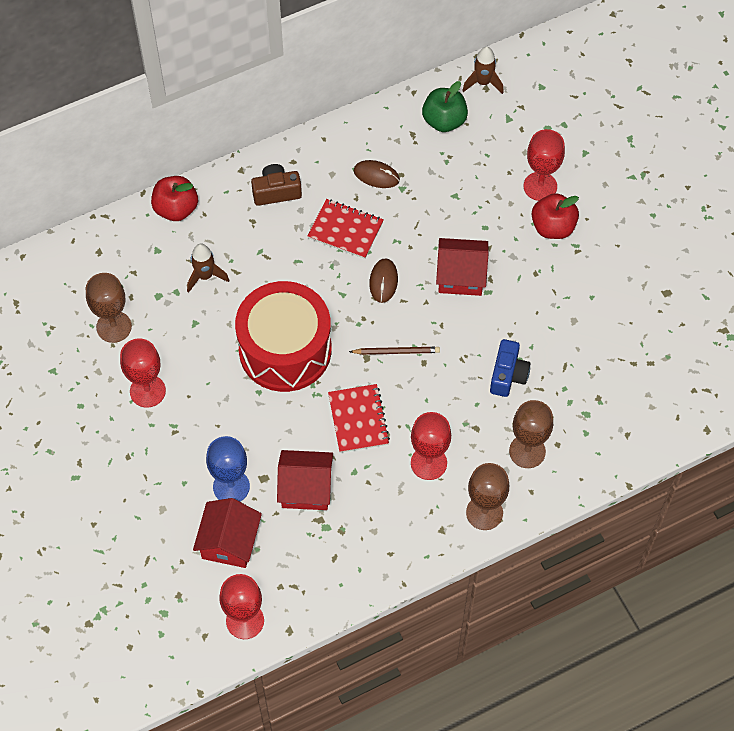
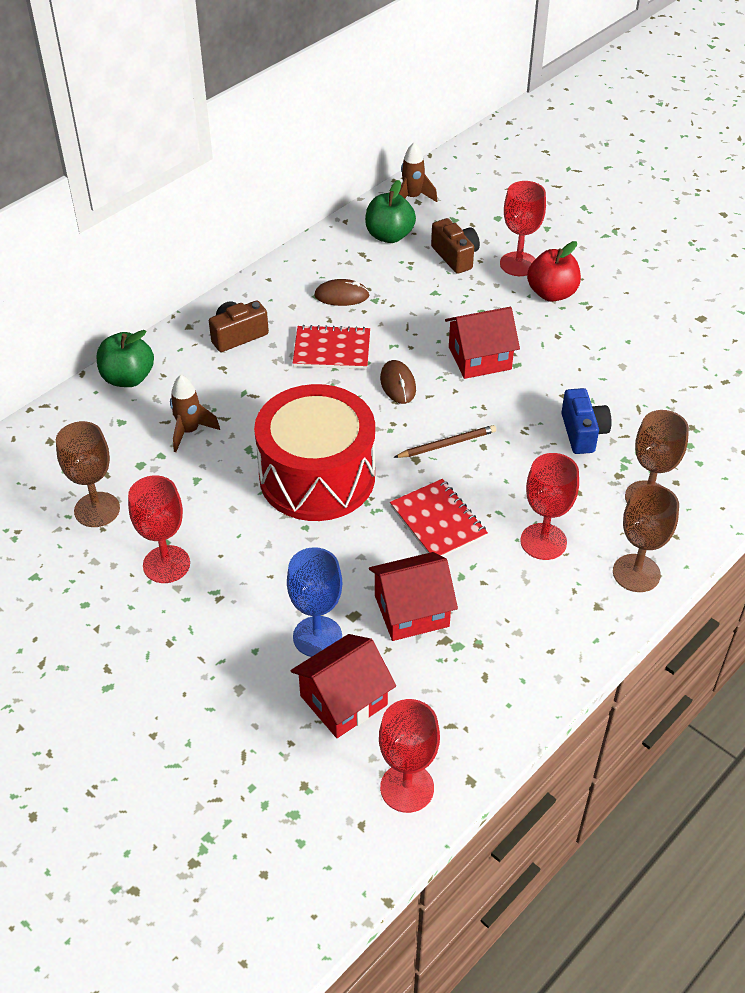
camera: 20 degrees left, 15 degrees down
red apple [151,176,198,221] -> green apple [97,330,154,387]
red house [193,498,262,568] -> red house turned 60 degrees clockwise [291,634,396,738]
none -> brown camera [431,218,480,274]

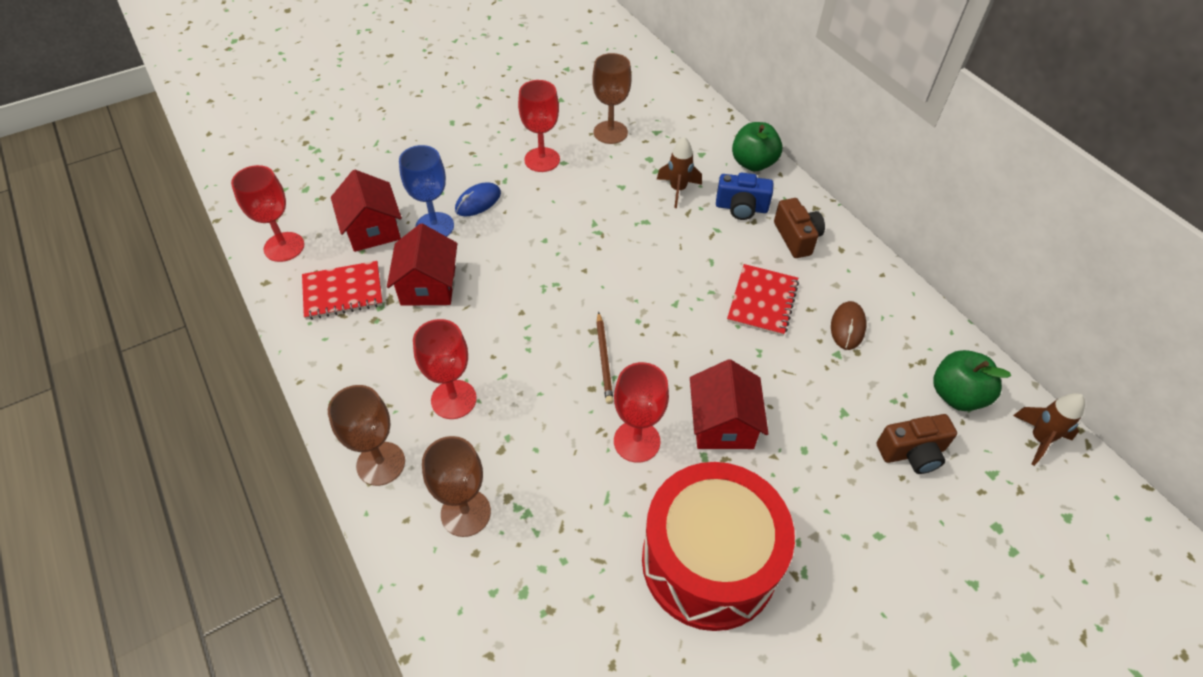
camera: 105 degrees right, 5 degrees up
red drum [254,384,375,521] -> red drum moved to [642,462,795,631]
brown mouse [380,360,416,404] -> none
red notebook [390,479,488,557] -> red notebook moved to [302,261,383,320]
red goblet [500,181,546,276] -> red goblet moved to [614,362,669,463]
red apple [527,241,581,302] -> none
blue camera [561,388,612,454] -> blue camera moved to [716,172,774,220]
none -> blue mouse [455,182,501,217]

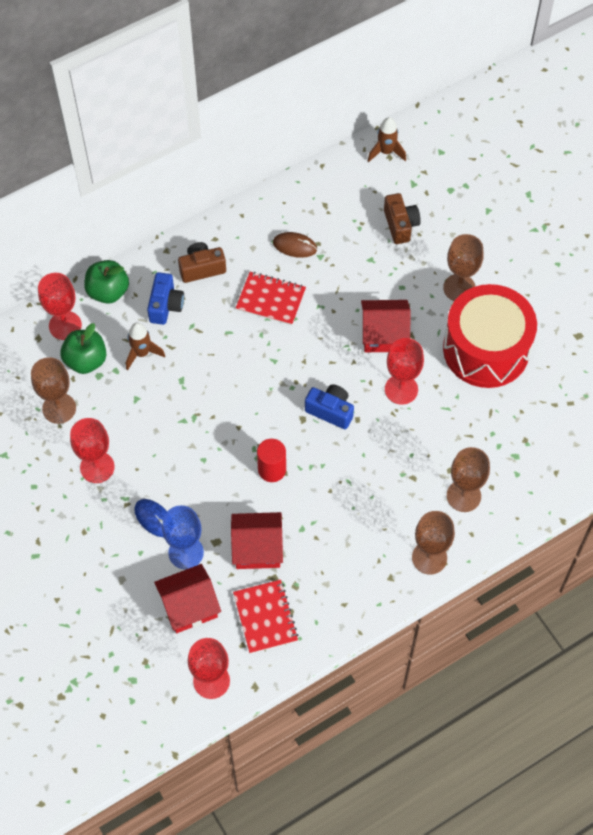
camera: 90 degrees left, 10 degrees up
red goblet [413,319,477,419] -> red goblet moved to [38,273,82,340]
brown pencil [596,312,614,404] -> blue camera [305,384,354,429]
green apple [933,350,1011,411] -> green apple moved to [60,323,106,374]
none -> red cylinder [257,439,286,482]
none -> brown goblet [443,234,483,301]

